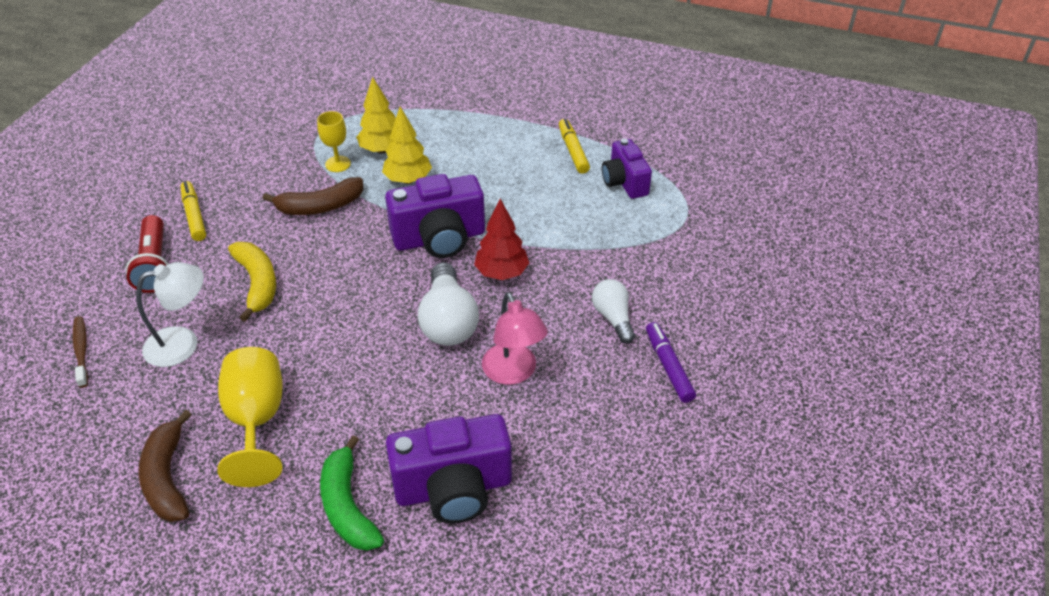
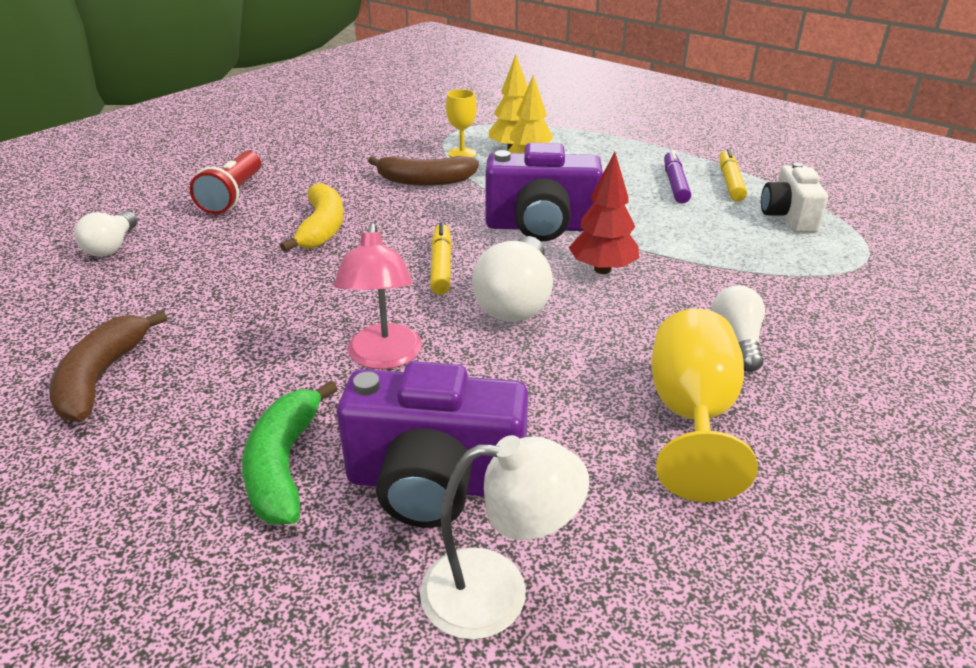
camera: 20 degrees right, 10 degrees down
brown toothbrush [73,316,88,388] -> white light bulb [74,211,138,257]
white lamp [136,262,204,367] -> white lamp moved to [420,435,589,640]
yellow marker [181,181,206,241] -> yellow marker moved to [430,222,452,295]
yellow goblet [218,347,283,487] -> yellow goblet moved to [651,308,758,502]
pink lamp [482,292,548,385] -> pink lamp moved to [334,223,422,369]
purple camera [602,138,652,199] -> white camera [761,162,828,233]
purple marker [646,322,696,403] -> purple marker moved to [664,150,691,204]

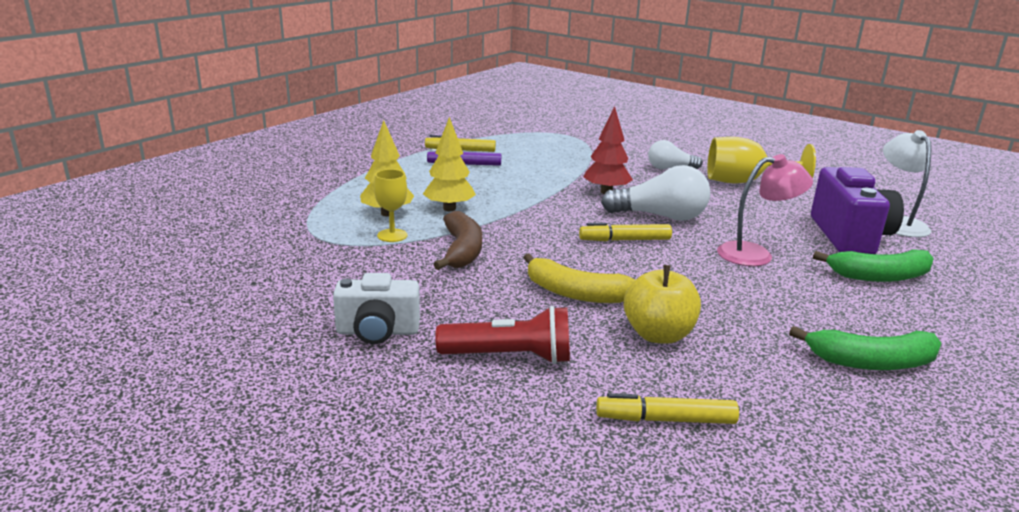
camera: 95 degrees left, 10 degrees down
brown banana [49,310,167,422] -> green banana [789,326,941,370]
white light bulb [74,211,138,257] -> yellow marker [596,393,739,424]
yellow banana [280,183,344,252] -> yellow banana turned 150 degrees counterclockwise [524,253,635,303]
purple camera [485,143,603,241] -> none
white camera [761,162,828,233] -> white camera moved to [333,273,420,344]
none -> yellow apple [624,265,701,344]

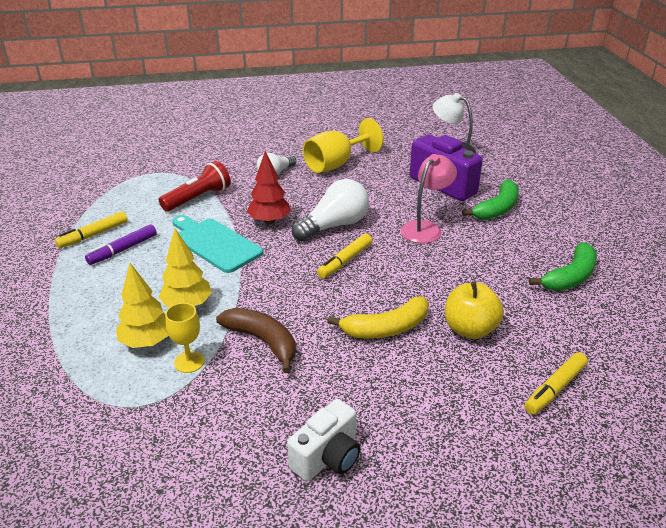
camera: 45 degrees left, 10 degrees up
red flashlight [435,306,570,364] -> red flashlight moved to [159,161,231,211]
none -> turquoise cutting board [172,215,263,273]

